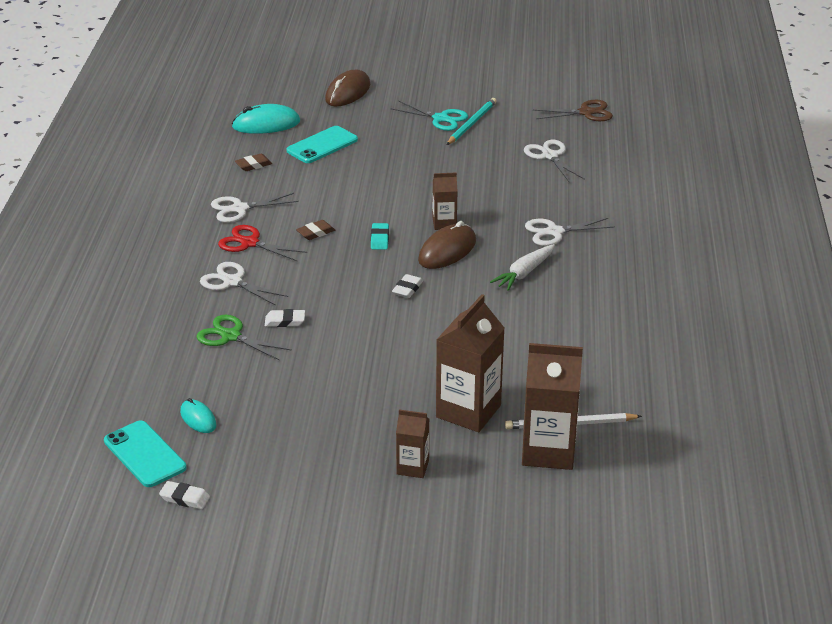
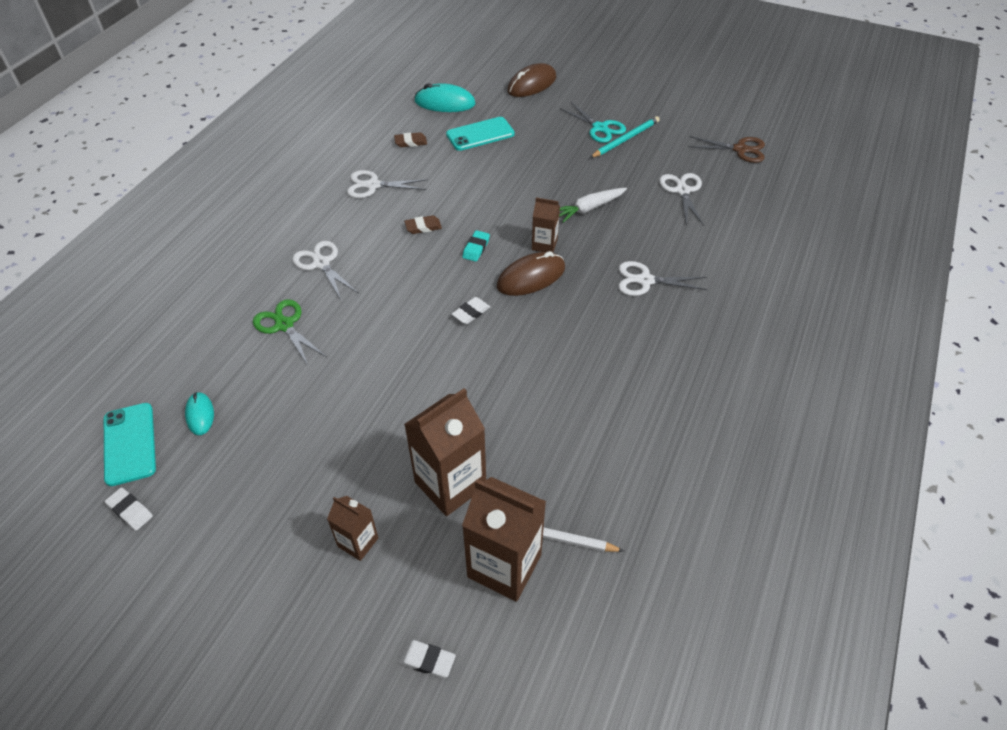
camera: 20 degrees right, 15 degrees up
red scissors [218,225,307,262] -> none
white eraser [265,309,305,327] -> white eraser moved to [399,640,456,678]
white carrot [490,244,555,291] -> white carrot moved to [559,188,627,223]

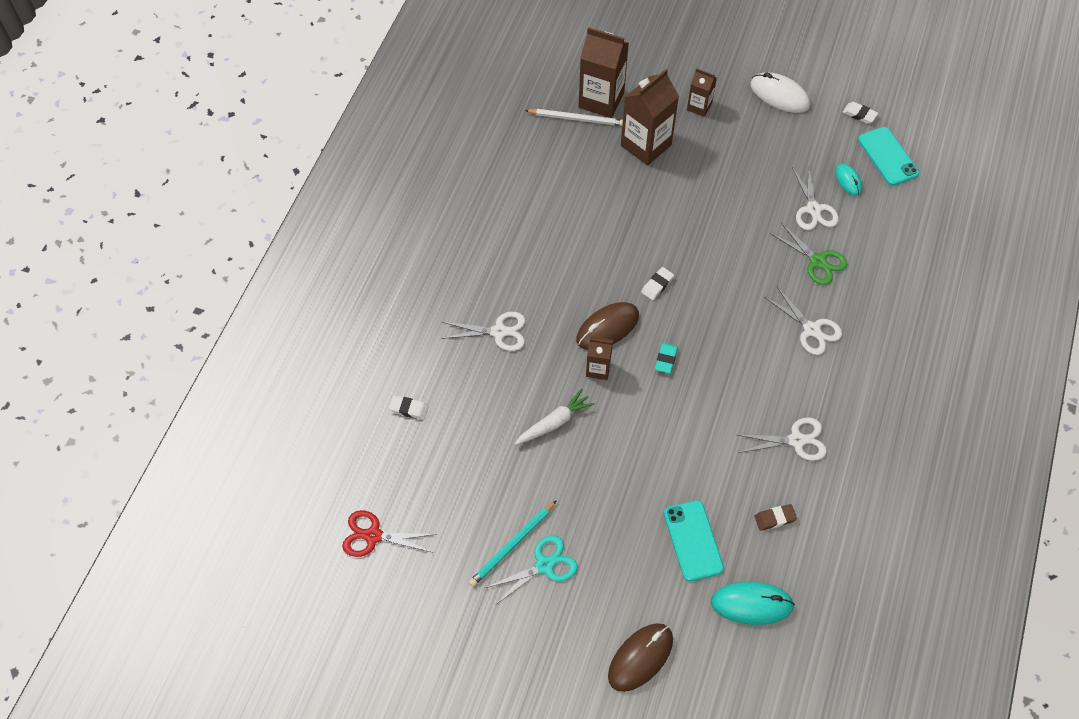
camera: 175 degrees right, 10 degrees up
white eraser [399,640,456,678] -> white eraser moved to [389,395,429,420]
brown eraser [404,215,442,234] -> none
turquoise phone [446,117,515,151] -> turquoise phone turned 75 degrees counterclockwise [664,500,724,581]
turquoise scissors [560,102,626,143] -> turquoise scissors turned 105 degrees clockwise [485,535,578,605]
white scissors [659,173,704,226] -> white scissors moved to [792,164,839,230]
brown scissors [688,136,765,163] -> red scissors [342,510,437,557]
none -> white mouse [750,73,810,113]

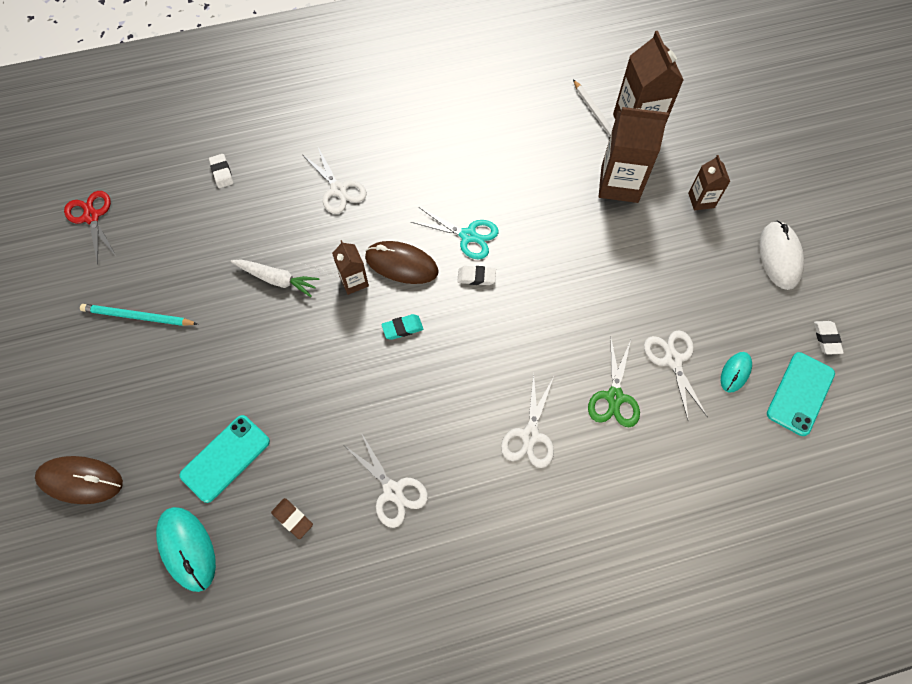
camera: 55 degrees right, 5 degrees up
turquoise scissors [485,535,578,605] -> turquoise scissors moved to [411,207,499,259]
white scissors [792,164,839,230] -> white scissors turned 120 degrees clockwise [644,330,707,420]

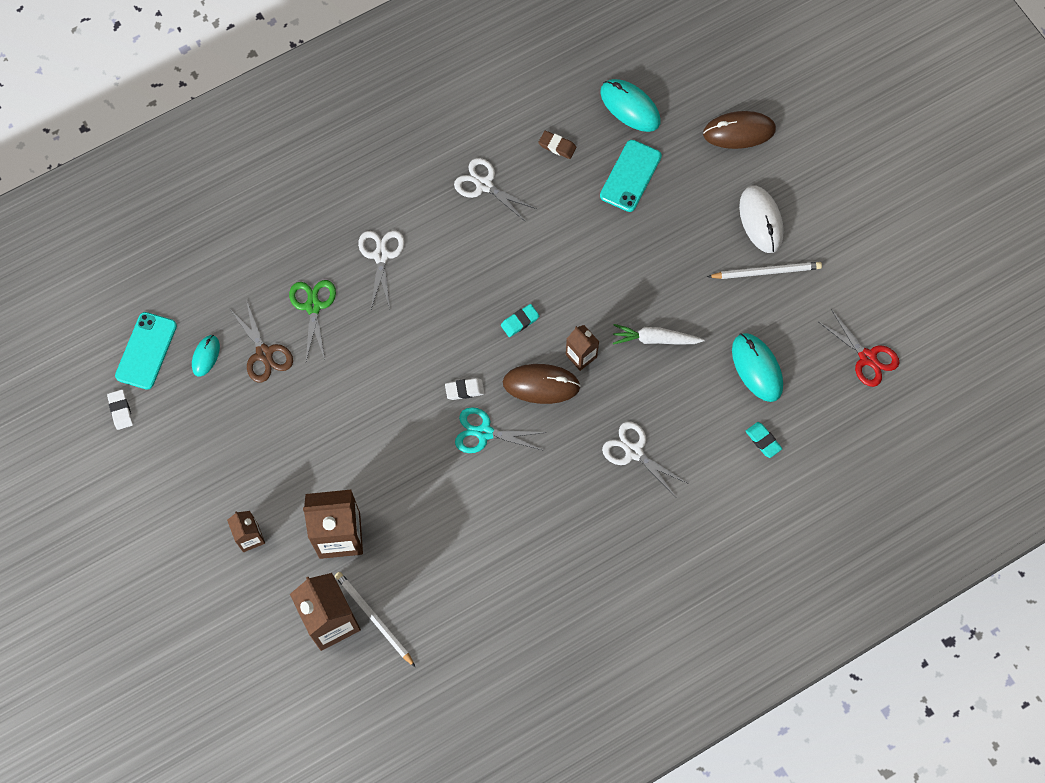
camera: 165 degrees right, 5 degrees up
turquoise pencil [80,304,198,326] -> white pencil [707,262,822,279]
white eraser [209,154,234,188] -> turquoise eraser [746,422,782,458]
white scissors [644,330,707,420] -> brown scissors [230,300,293,383]
white mouse [759,221,804,290] -> white mouse moved to [739,186,784,253]
none -> turquoise mouse [732,333,783,402]

